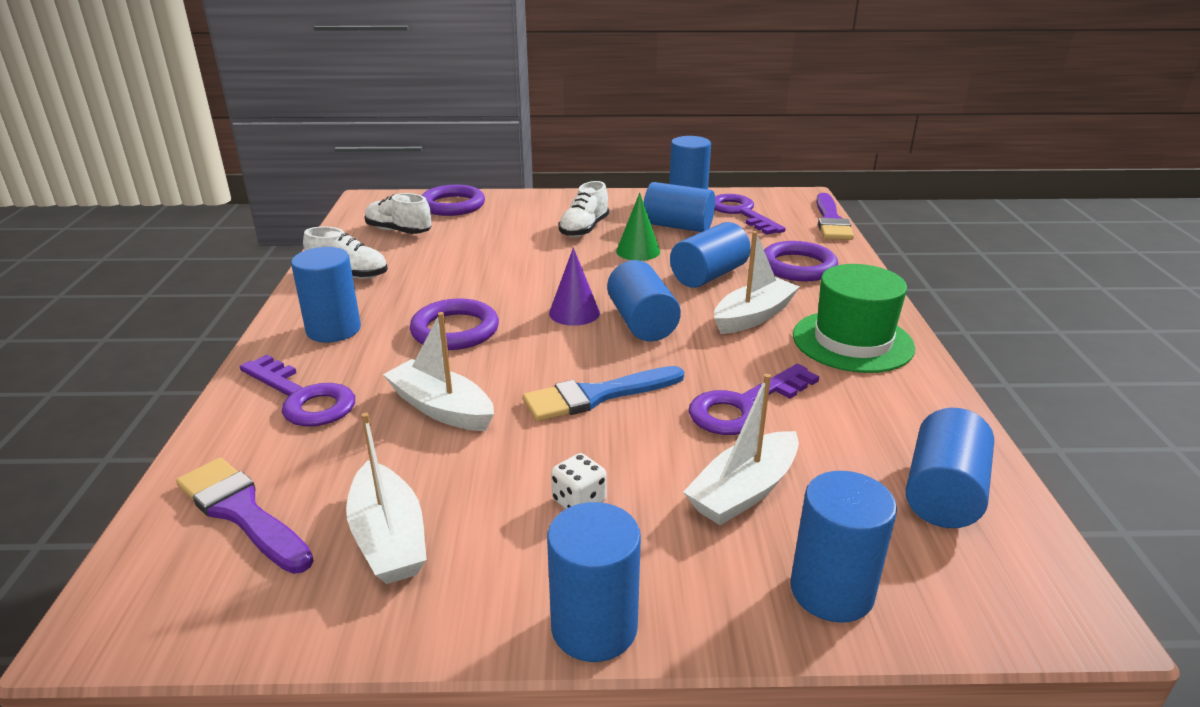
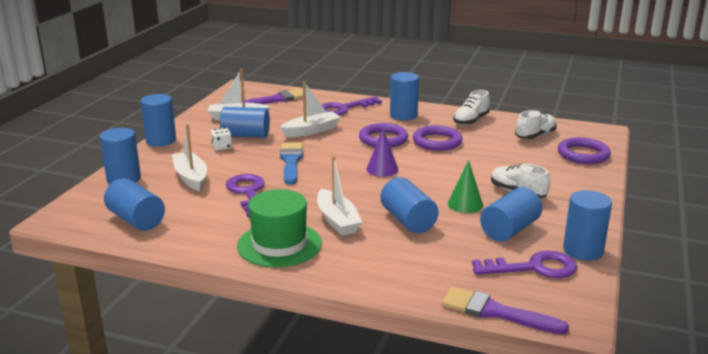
camera: 110 degrees right, 5 degrees down
blue cylinder [607,260,681,342] -> blue cylinder moved to [220,107,270,138]
purple ring [764,241,838,281] -> purple ring moved to [413,125,463,151]

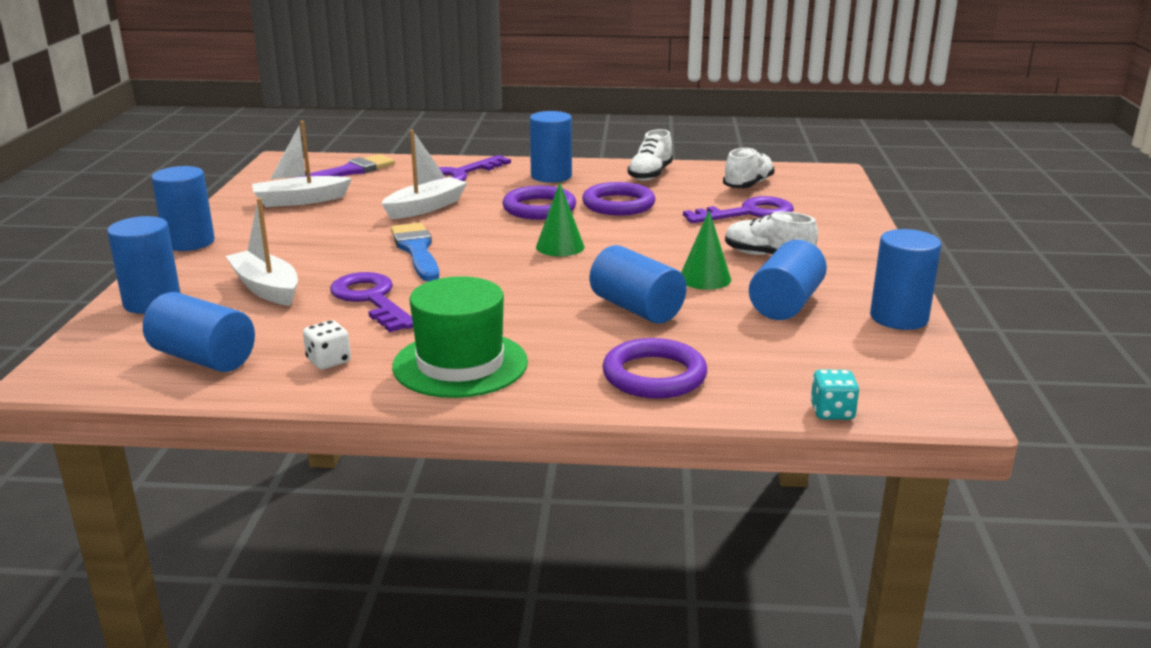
camera: 15 degrees left, 0 degrees up
white dice [211,127,232,150] -> white dice moved to [303,320,351,369]
blue cylinder [220,107,270,138] -> none
white boat [317,156,363,236] -> none
purple cone [366,129,398,177] -> green cone [536,182,585,256]
purple brush [442,287,569,334] -> turquoise dice [810,370,859,420]
purple key [472,251,577,278] -> purple key moved to [683,196,794,223]
purple ring [558,137,611,164] -> purple ring moved to [602,338,707,399]

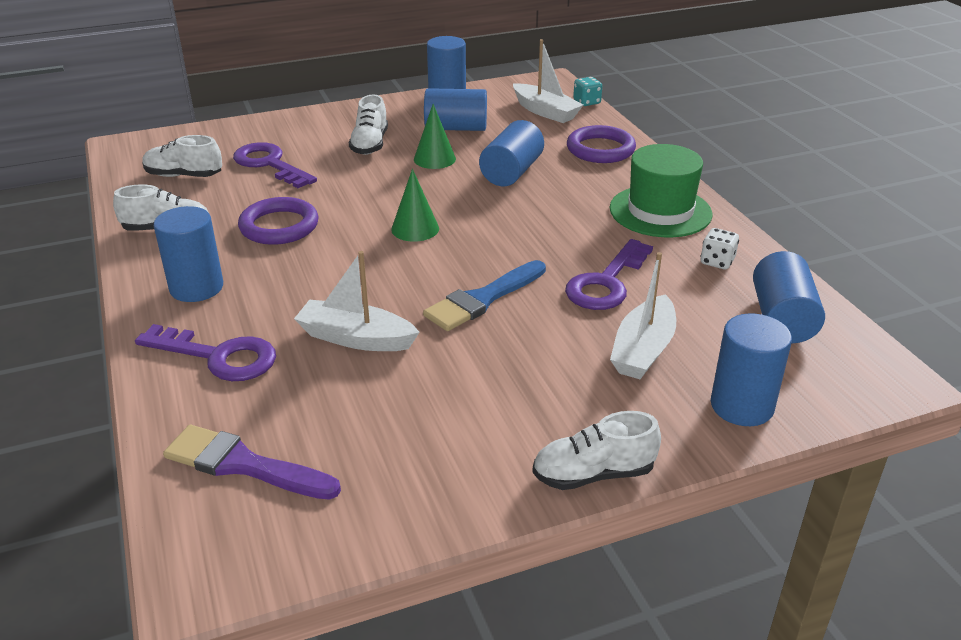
camera: 115 degrees left, 10 degrees up
blue cylinder [151,166,215,251] -> white shoe [532,411,661,490]
white boat [252,121,352,207] -> white boat moved to [513,39,583,123]
purple ring [503,186,576,220] -> none

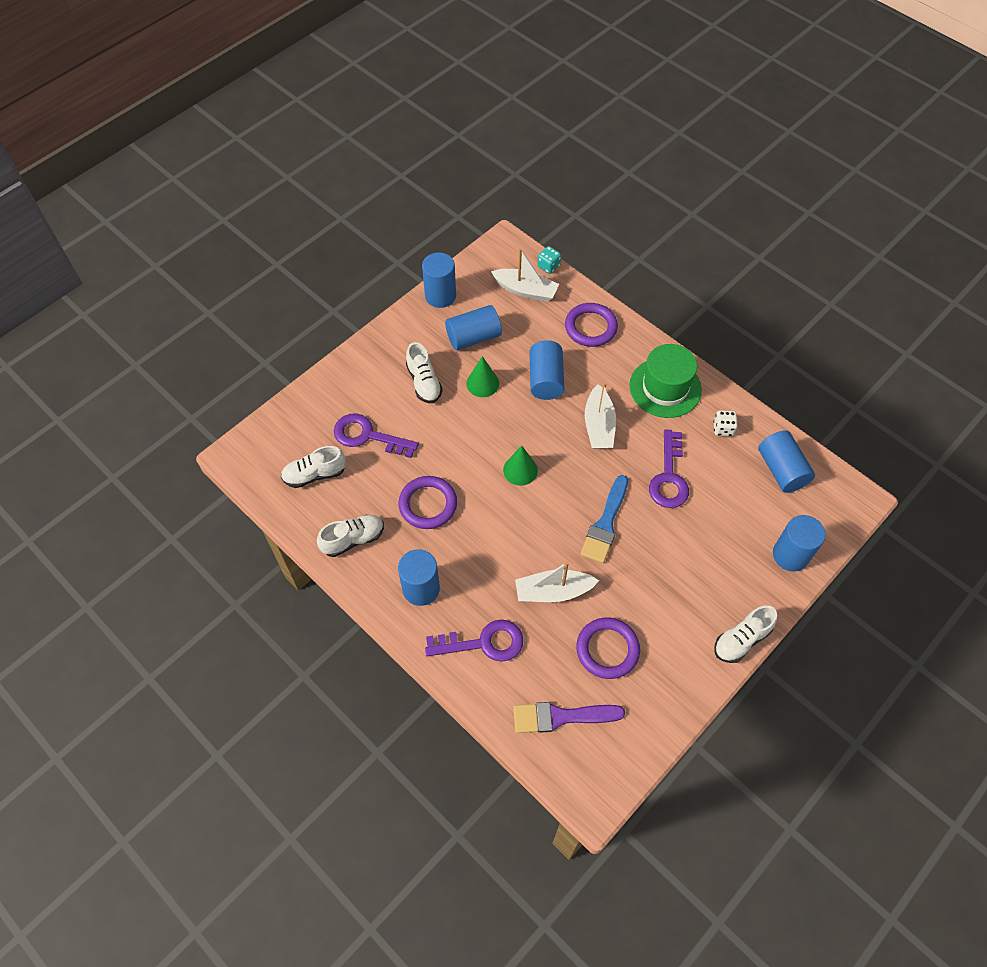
camera: 25 degrees left, 25 degrees up
white boat [610,252,676,379] -> white boat moved to [585,382,616,449]
none -> purple ring [576,618,640,679]

